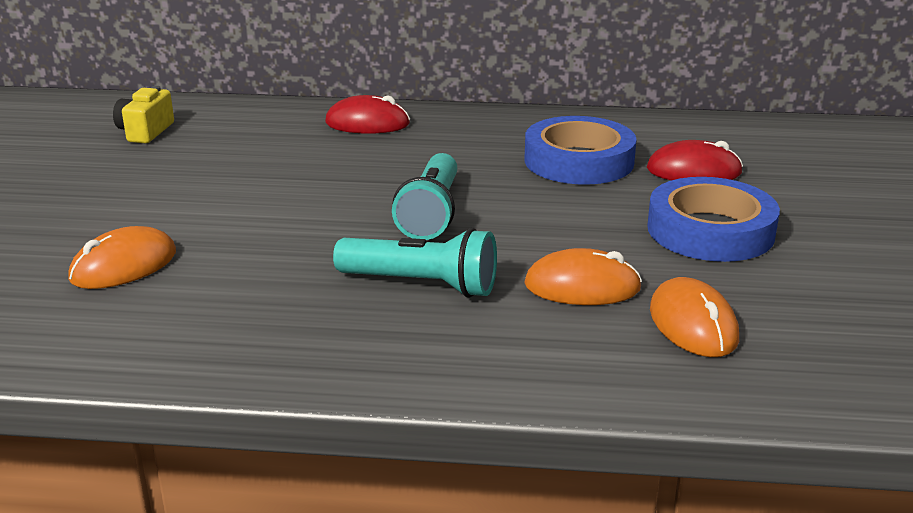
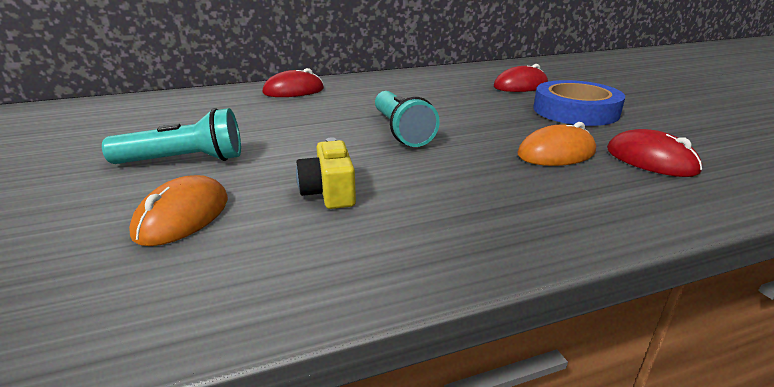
camera: 25 degrees left, 0 degrees up
yellow camera [113,86,174,144] -> yellow camera moved to [296,137,356,209]
turquoise flashlight [333,228,497,298] -> turquoise flashlight moved to [102,108,241,164]
blue tape [525,116,637,185] -> none
orange mouse [650,277,739,357] -> red mouse [607,129,702,177]

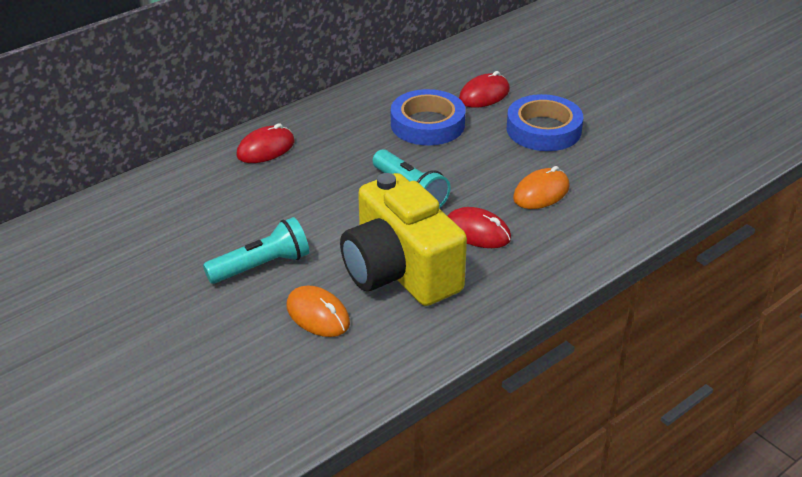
camera: 20 degrees left, 10 degrees up
orange mouse [129,175,228,246] -> orange mouse turned 45 degrees counterclockwise [287,286,350,337]
yellow camera [296,137,356,209] -> yellow camera [340,173,467,306], size x2.41
red mouse [607,129,702,177] -> red mouse moved to [448,207,511,248]
none -> blue tape [391,89,466,146]

